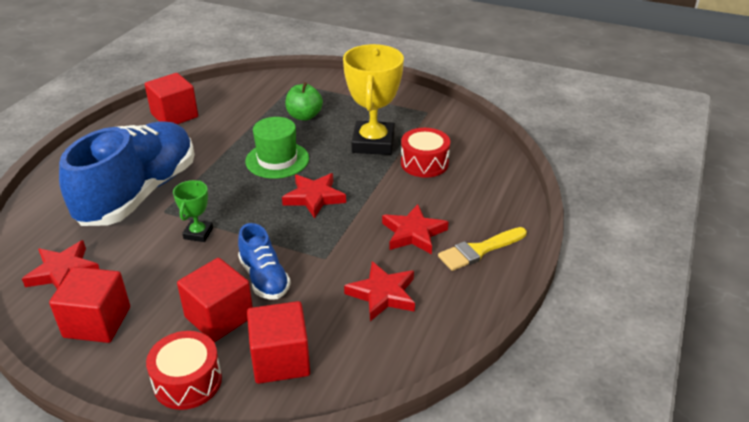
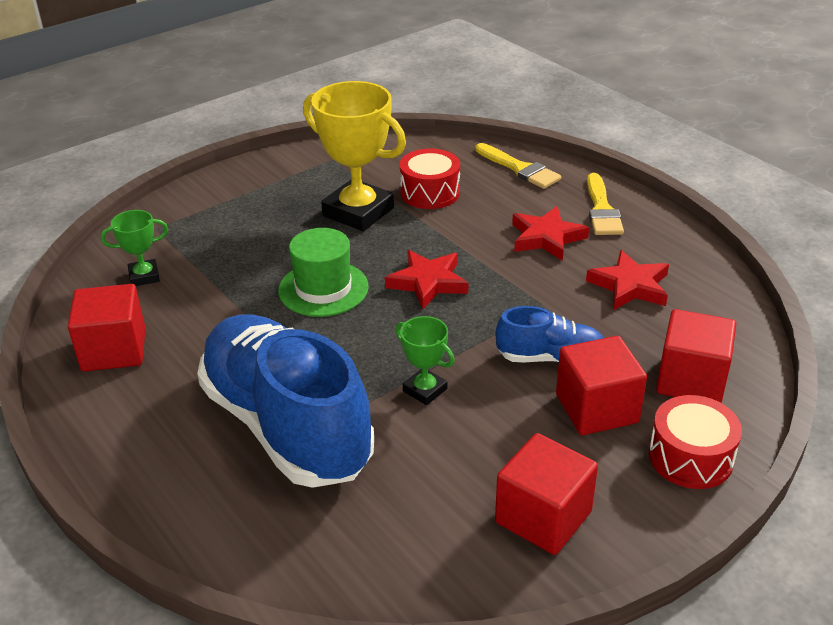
camera: 60 degrees left, 0 degrees up
red star [22,240,99,289] -> none
green apple [285,82,323,121] -> none
none -> green trophy [101,210,168,286]
none -> yellow brush [475,143,561,189]

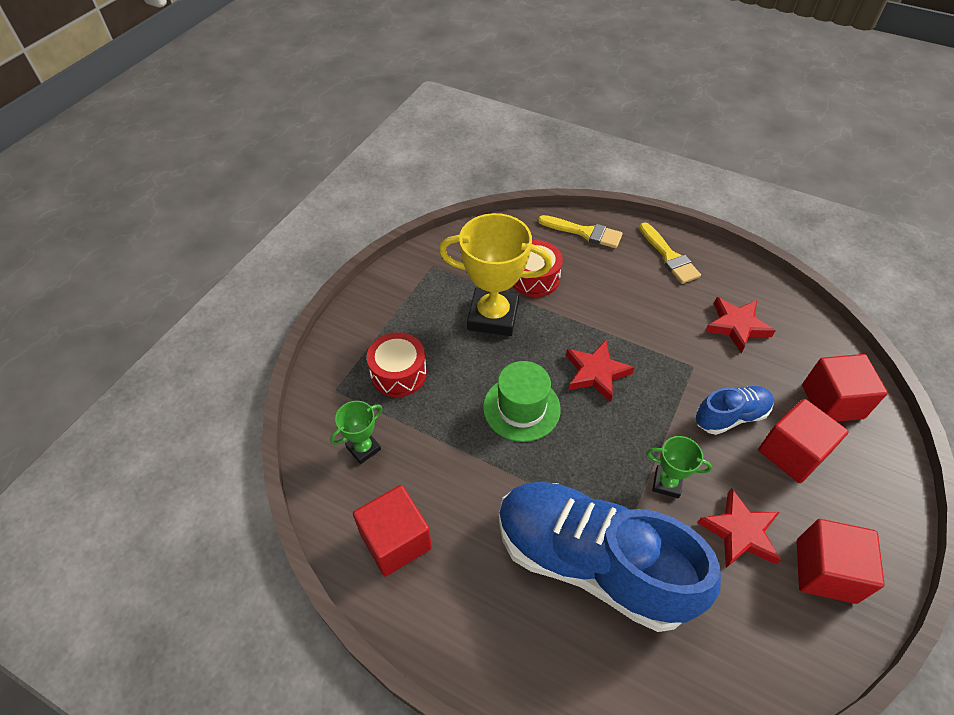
camera: 25 degrees left, 15 degrees up
red star [512,206,589,261] -> red star moved to [697,488,781,568]
red drum [649,395,742,489] -> red drum moved to [367,332,427,397]

